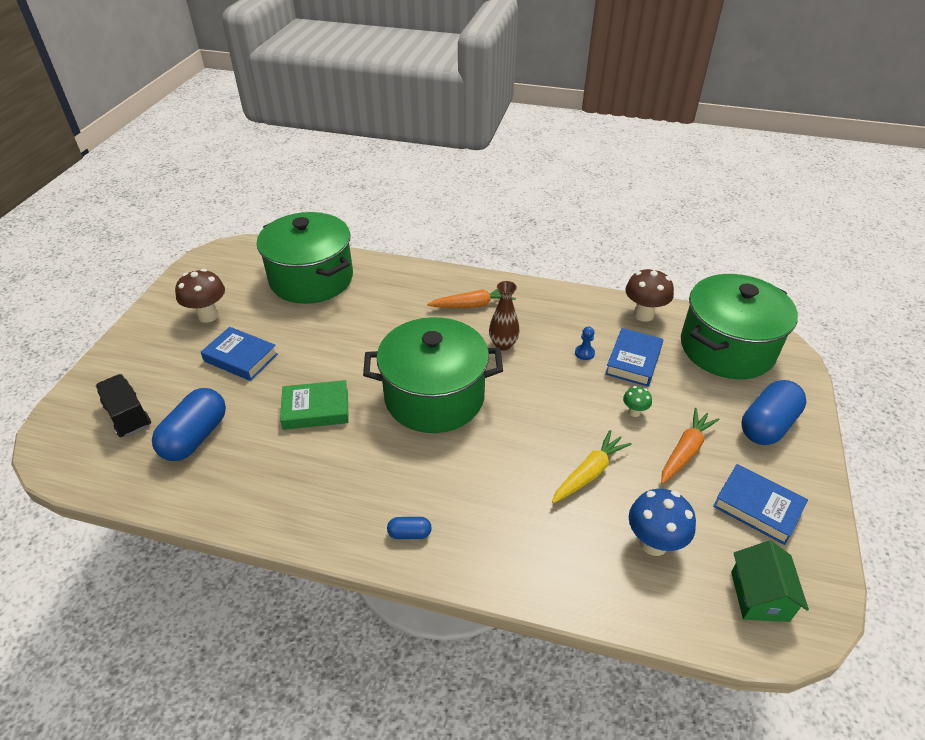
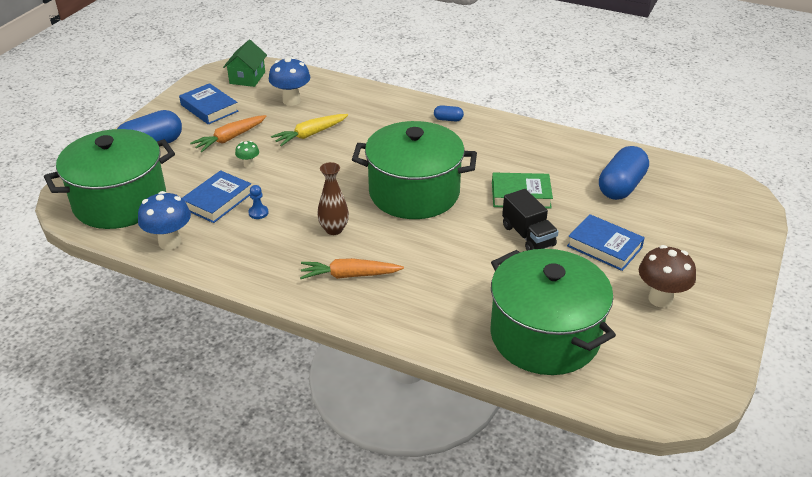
camera: 170 degrees left, 5 degrees down
black truck [96,374,151,437] -> black truck moved to [502,189,559,251]
brown mushroom [625,268,674,322] -> blue mushroom [138,191,191,250]

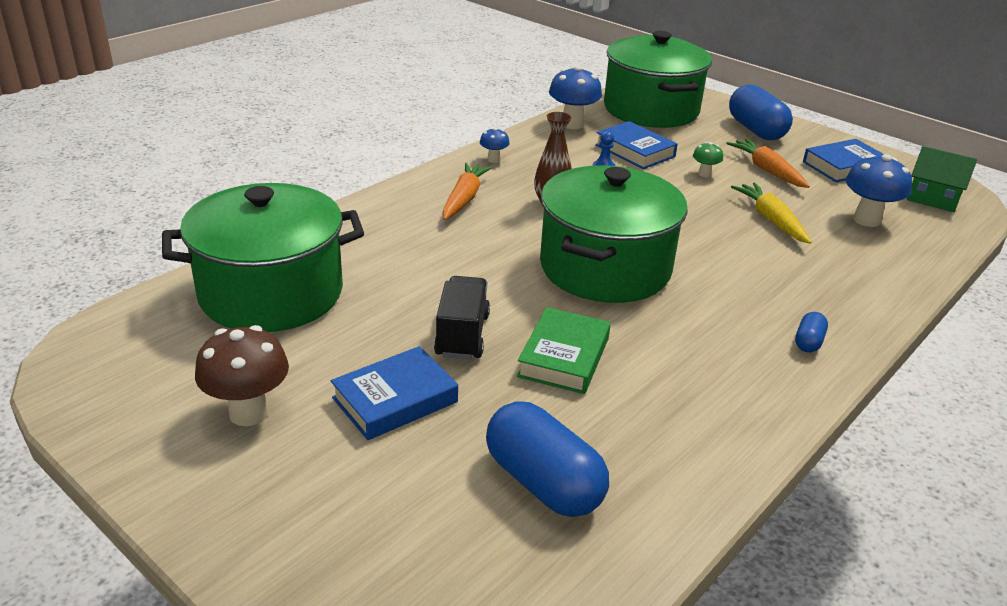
camera: 105 degrees right, 5 degrees down
black truck [502,189,559,251] -> black truck turned 105 degrees clockwise [434,276,490,359]
none -> blue mushroom [480,128,510,163]

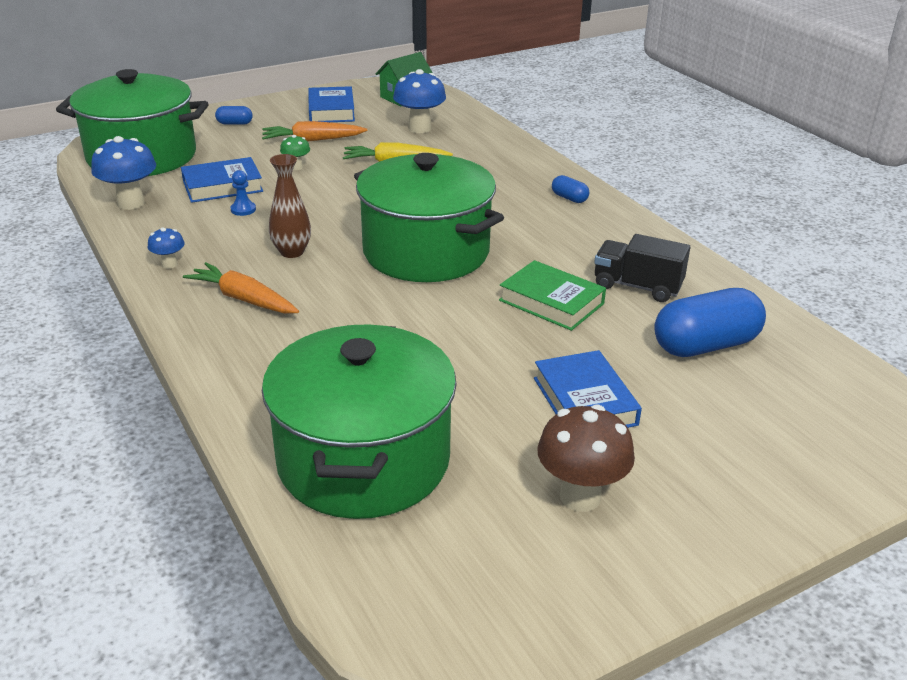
camera: 70 degrees left, 0 degrees up
black truck [434,276,490,359] -> black truck moved to [594,234,690,302]
blue capsule [729,84,793,140] -> blue capsule [215,106,253,125], size x0.46

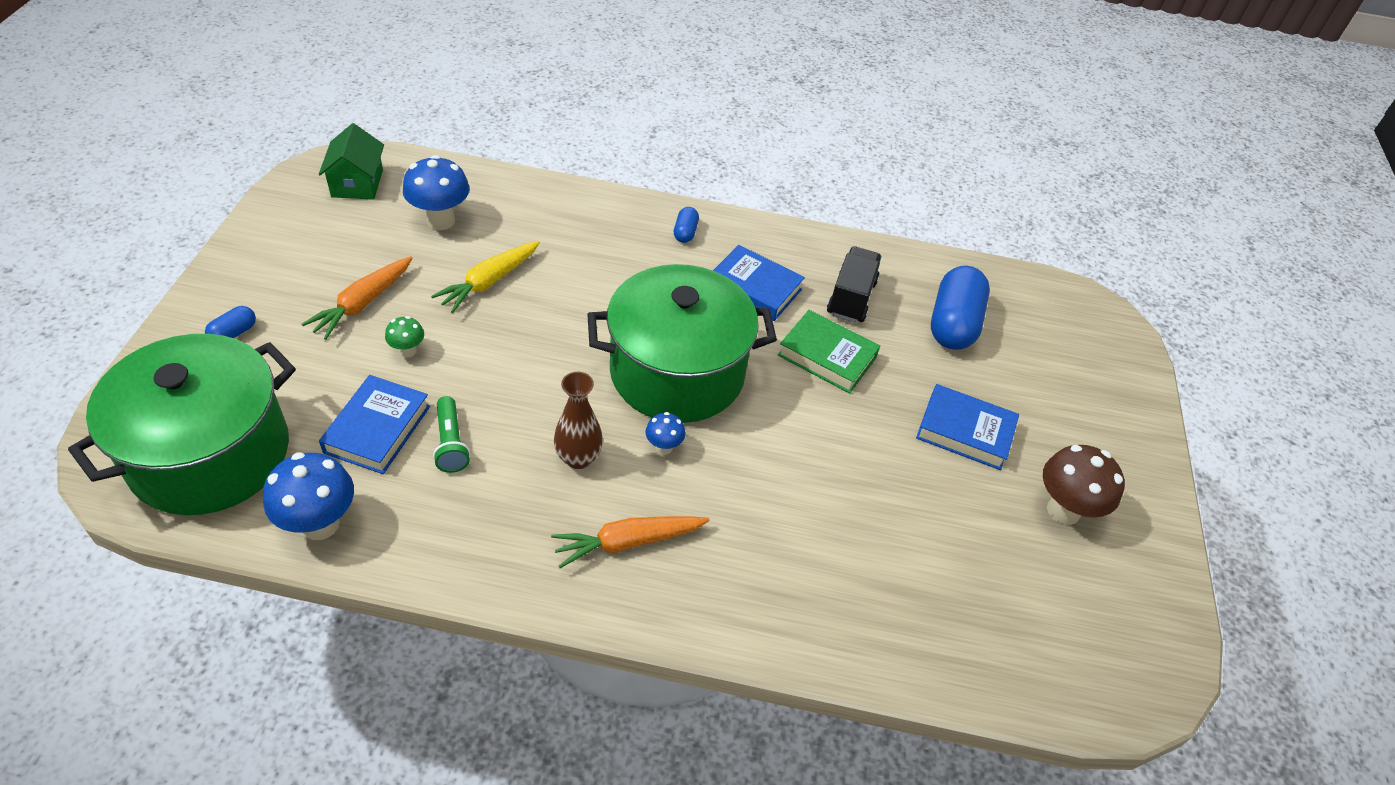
camera: 55 degrees left, 15 degrees up
blue mushroom [148,227,185,269] -> blue mushroom moved to [645,412,685,455]
blue pawn [231,170,256,216] -> green flashlight [433,396,470,473]
green pot [262,324,457,519] -> none
blue book [309,86,355,122] -> blue book moved to [713,245,805,321]
green book [499,260,606,331] -> green book turned 45 degrees clockwise [778,310,880,393]
blue capsule [552,175,589,203] -> blue capsule turned 75 degrees counterclockwise [674,207,699,243]
black truck [594,234,690,302] -> black truck turned 135 degrees clockwise [827,246,882,323]

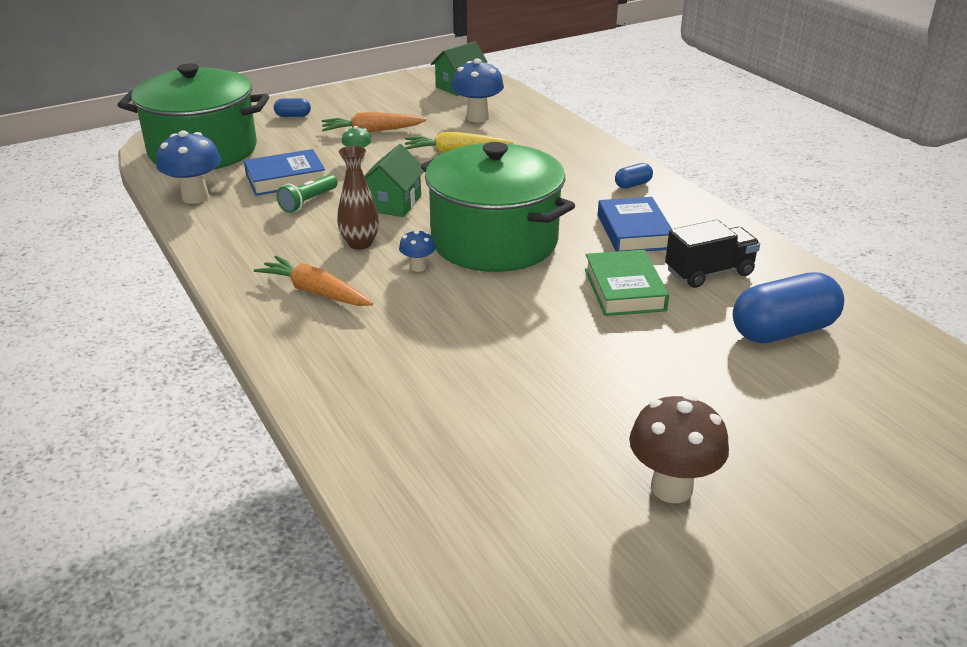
camera: 55 degrees right, 15 degrees down
blue book [916,384,1019,470] -> none
none -> green house [364,144,424,217]

